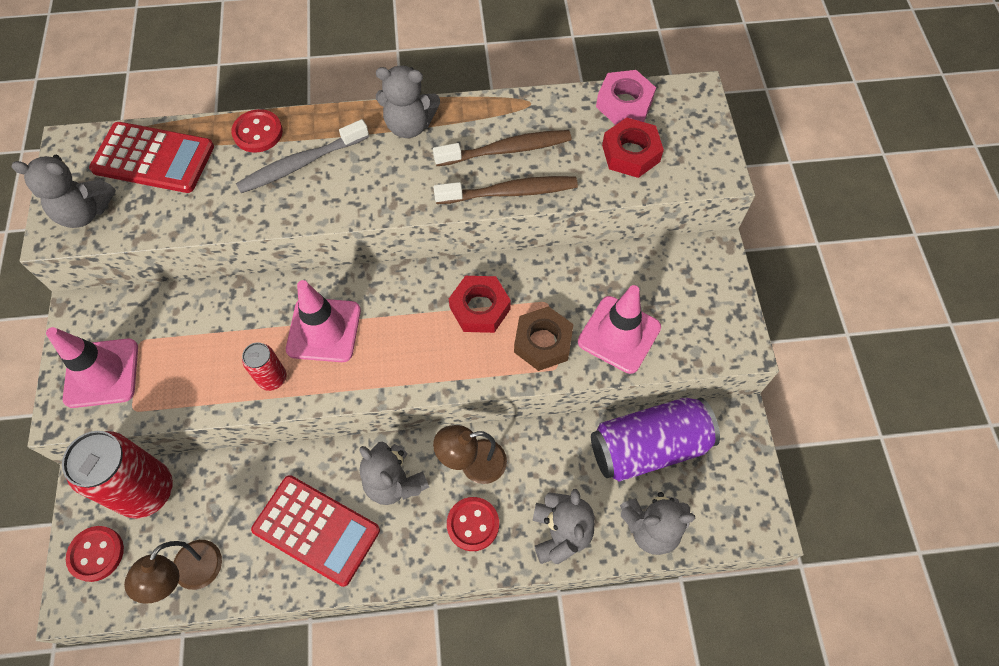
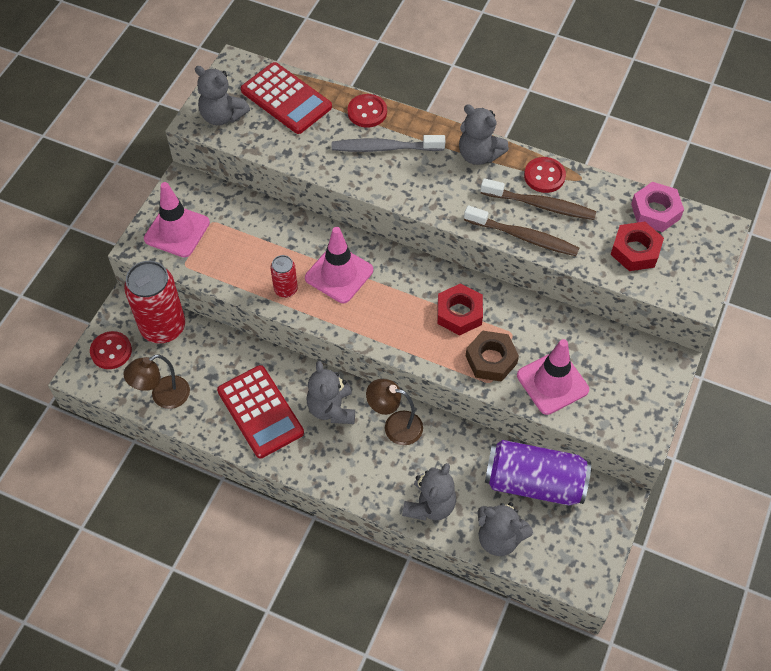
camera: 30 degrees right, 5 degrees down
red button [447,497,499,551] -> red button moved to [524,157,566,193]

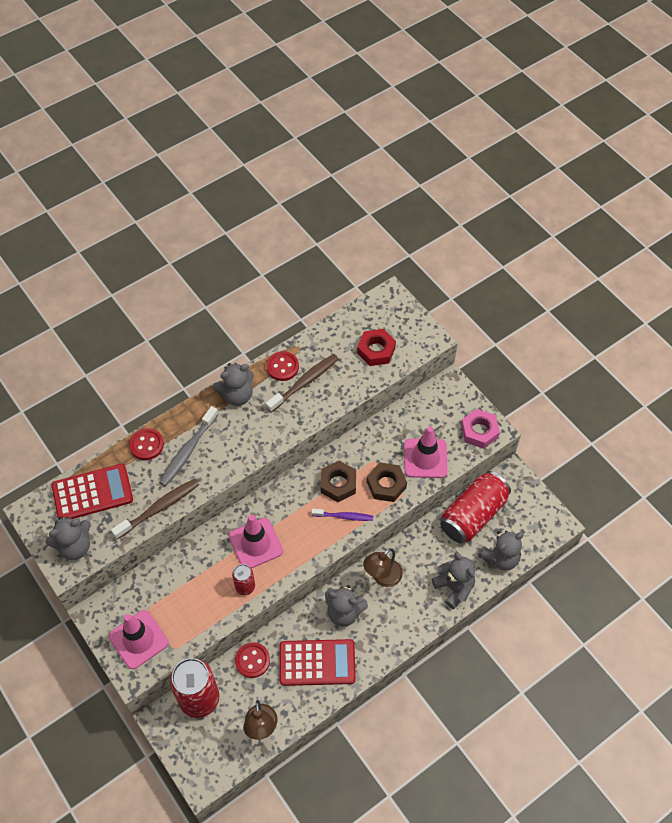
camera: 60 degrees left, 0 degrees up
red button [90,331,132,369] -> red button moved to [235,642,270,678]
red nut [437,283,483,335] -> brown nut [321,461,356,502]
brown toothbrush [464,205,579,256] -> brown toothbrush moved to [111,479,199,539]
purple can [485,440,591,505] -> red can [440,471,511,543]
pink nut [631,182,684,232] -> pink nut moved to [461,409,500,449]
none -> purple toothbrush [312,509,373,521]

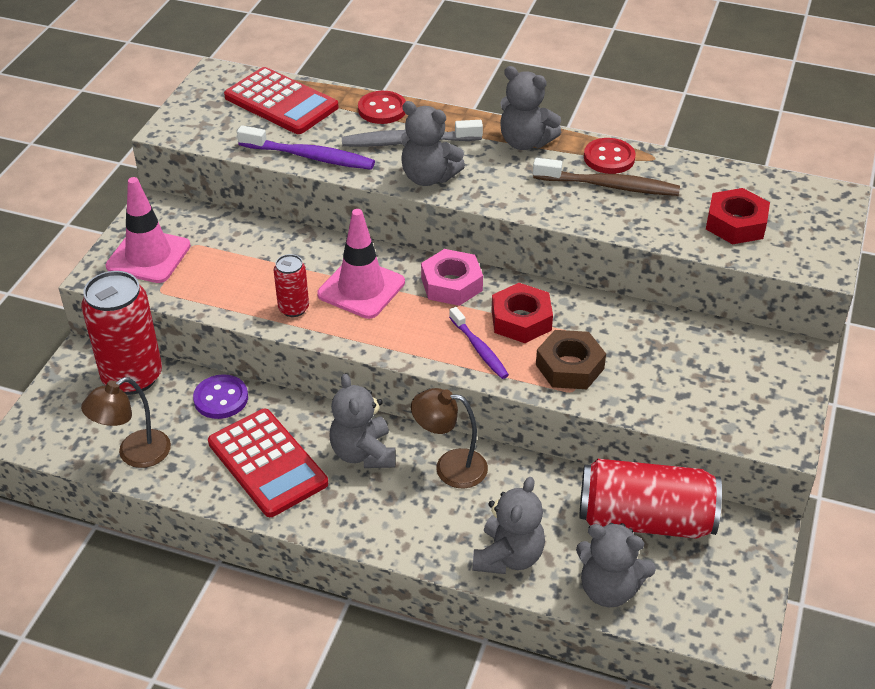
camera: 55 degrees right, 15 degrees down
grey teddy bear [46,517,91,560] -> grey teddy bear moved to [400,101,465,186]
brown toothbrush [111,479,199,539] -> purple toothbrush [237,125,375,170]
red button [235,642,270,678] -> purple button [193,374,248,419]
brown nut [321,461,356,502] -> red nut [492,283,553,343]
pink traffic cone [404,426,448,478] -> none
pink nut [461,409,500,449] -> pink nut moved to [421,249,483,306]

